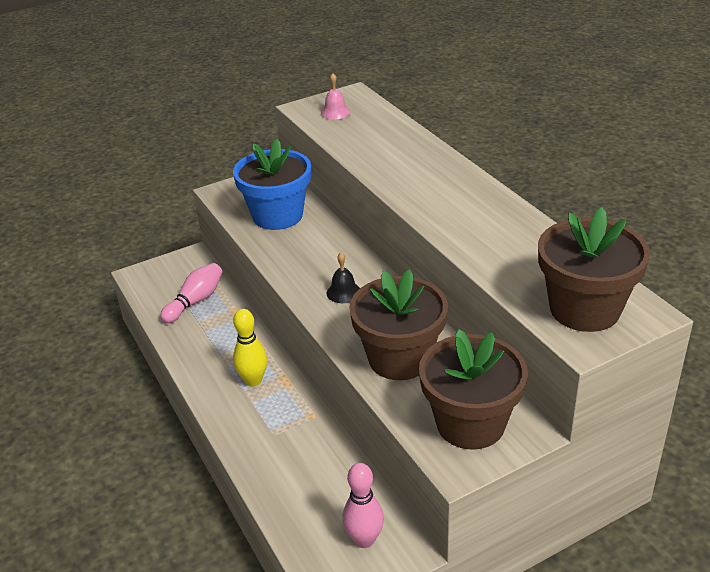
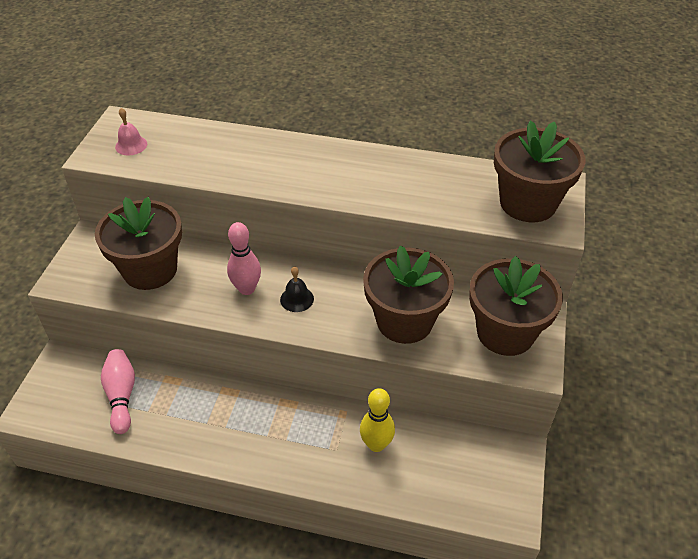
camera: 50 degrees left, 10 degrees up
blue flower pot [233,139,311,230] -> brown flower pot [95,197,182,290]
yellow bowling pin [233,309,267,387] -> yellow bowling pin moved to [360,388,395,452]
pink bowling pin [342,463,384,548] -> pink bowling pin moved to [227,222,261,295]

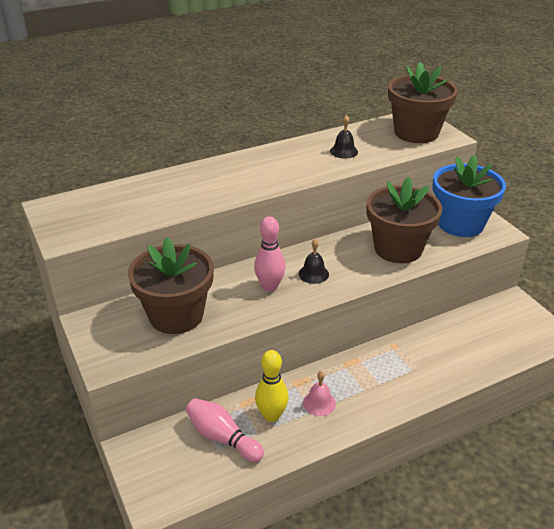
camera: 40 degrees left, 10 degrees down
pink bell [115,108,147,156] -> pink bell moved to [303,371,336,416]
yellow bowling pin [360,388,395,452] -> yellow bowling pin moved to [255,350,289,422]
brown flower pot [469,256,563,356] -> blue flower pot [433,155,506,237]
none -> black bell [330,115,358,159]

